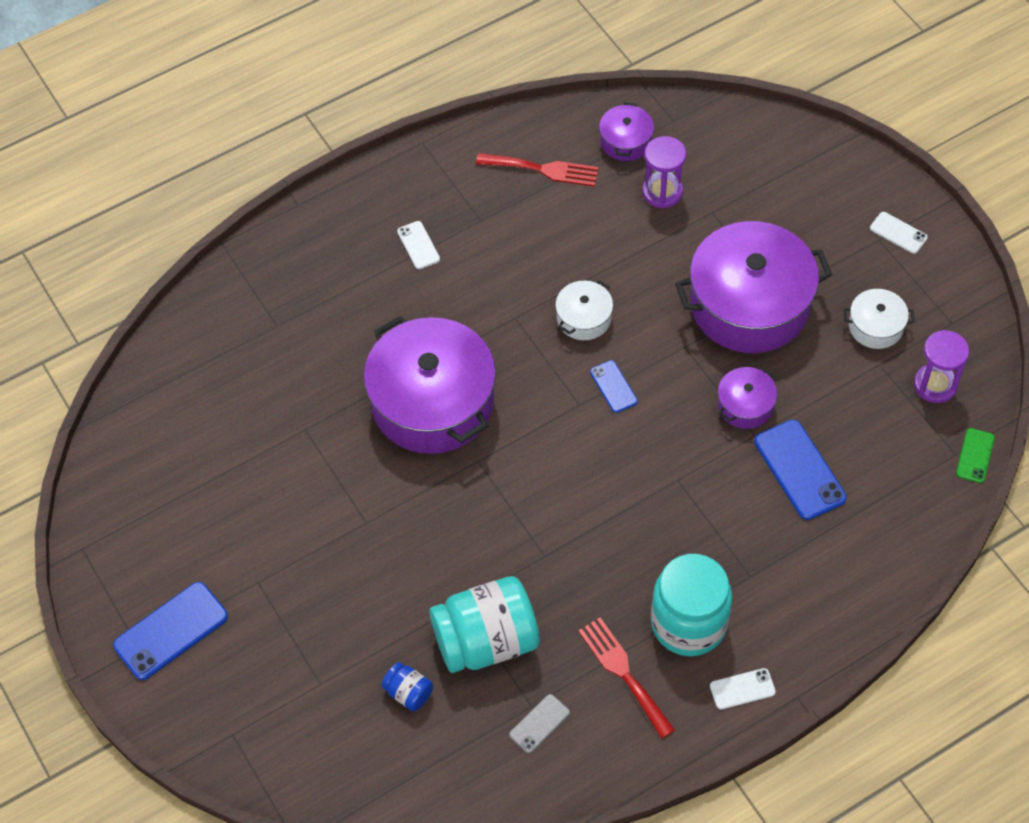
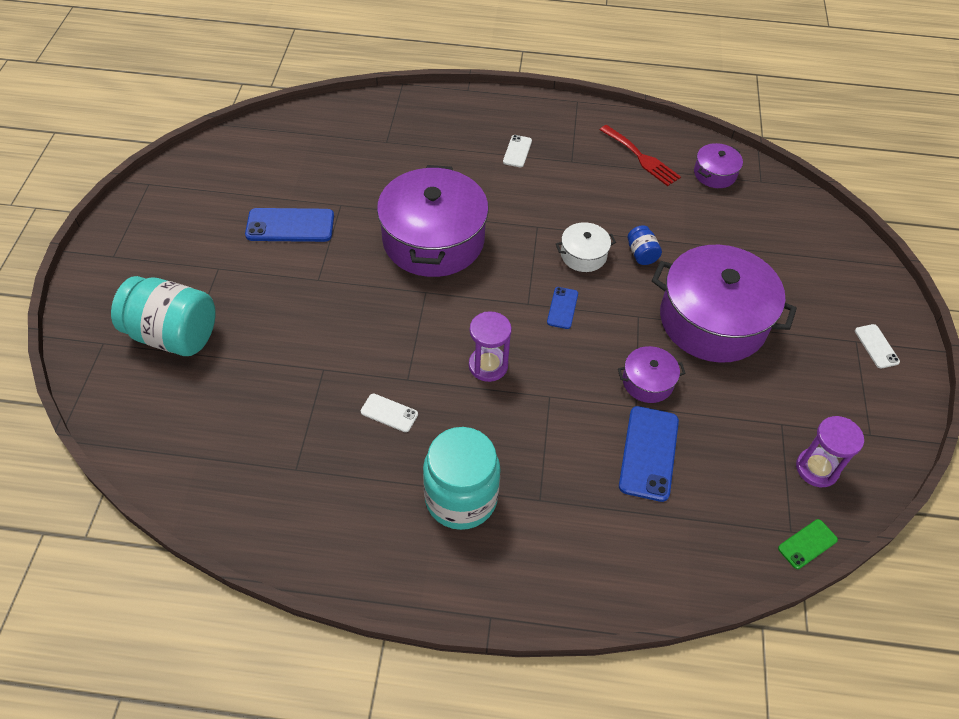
camera: 35 degrees right, 5 degrees down
blue phone [113,582,228,680] -> blue phone moved to [245,208,334,242]
blue jar [382,662,433,711] -> blue jar moved to [627,225,662,265]
turquoise jar [429,576,540,673] -> turquoise jar moved to [111,276,216,356]
grey phone [509,694,570,753] -> none
red fork [578,618,675,739] -> none
purple hourglass [642,136,686,208] -> purple hourglass moved to [469,311,512,382]
white phone [710,668,776,710] -> white phone moved to [361,393,418,432]
white pot [843,289,915,349] -> none

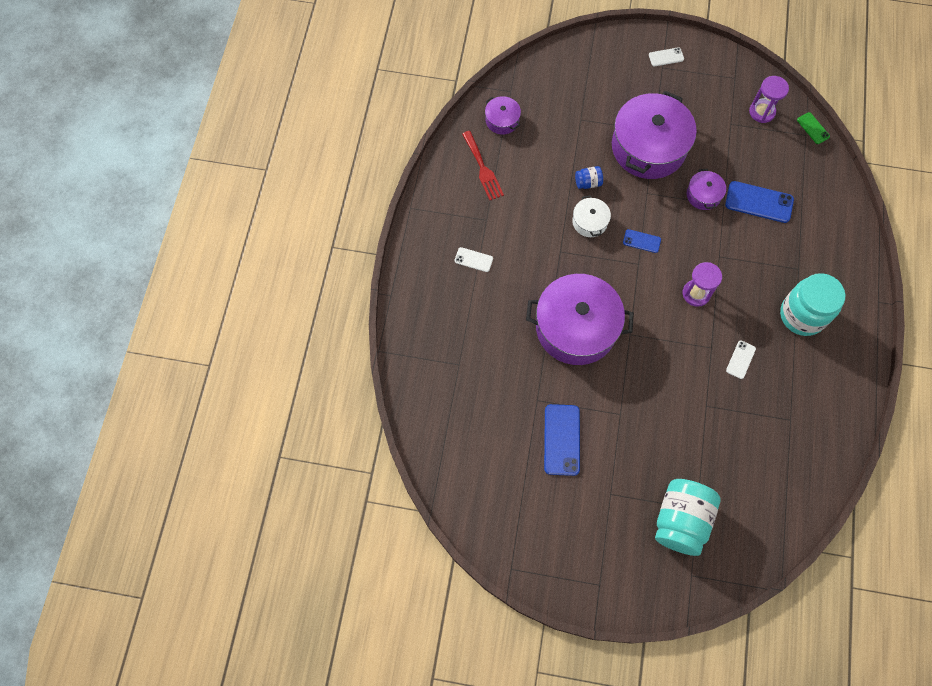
camera: 85 degrees left, 15 degrees up
red fork [600,125,681,186] -> red fork turned 105 degrees clockwise [462,131,504,200]

